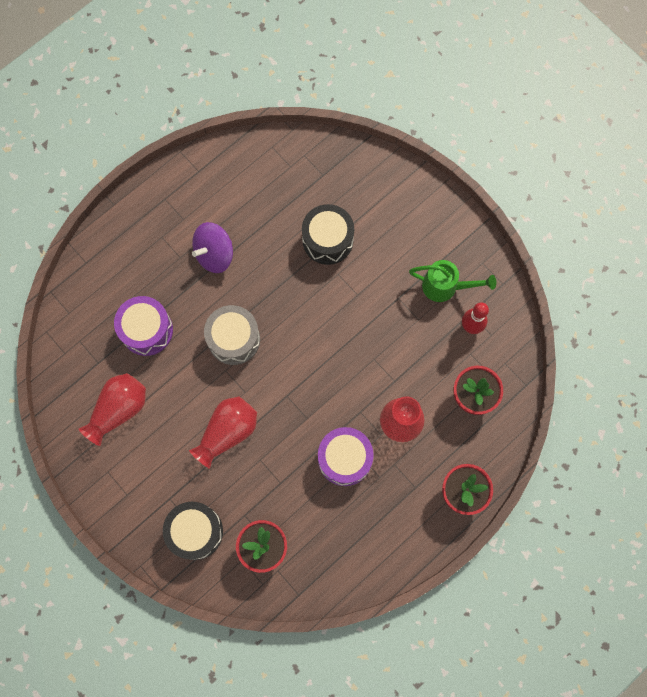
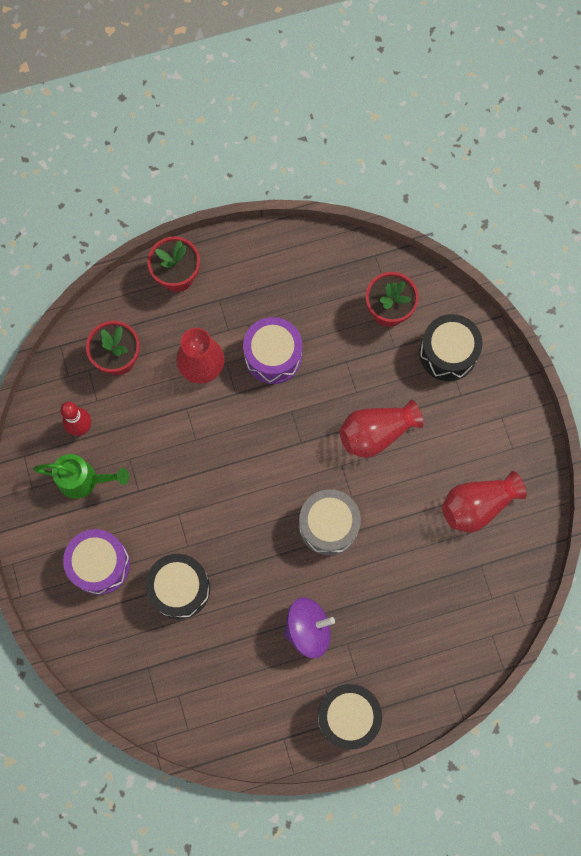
camera: 155 degrees left, 0 degrees up
purple drum [114,296,173,356] -> purple drum moved to [63,529,130,595]
green watering can [409,260,496,302] -> green watering can turned 150 degrees clockwise [33,454,130,499]
none -> black drum [318,684,382,750]

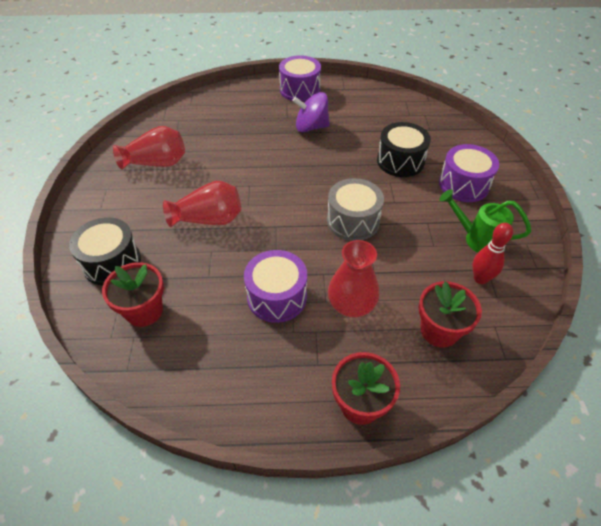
camera: 165 degrees left, 25 degrees down
grey drum [299,489,361,555] -> grey drum moved to [327,178,384,241]
black drum [318,684,382,750] -> purple drum [279,55,321,102]

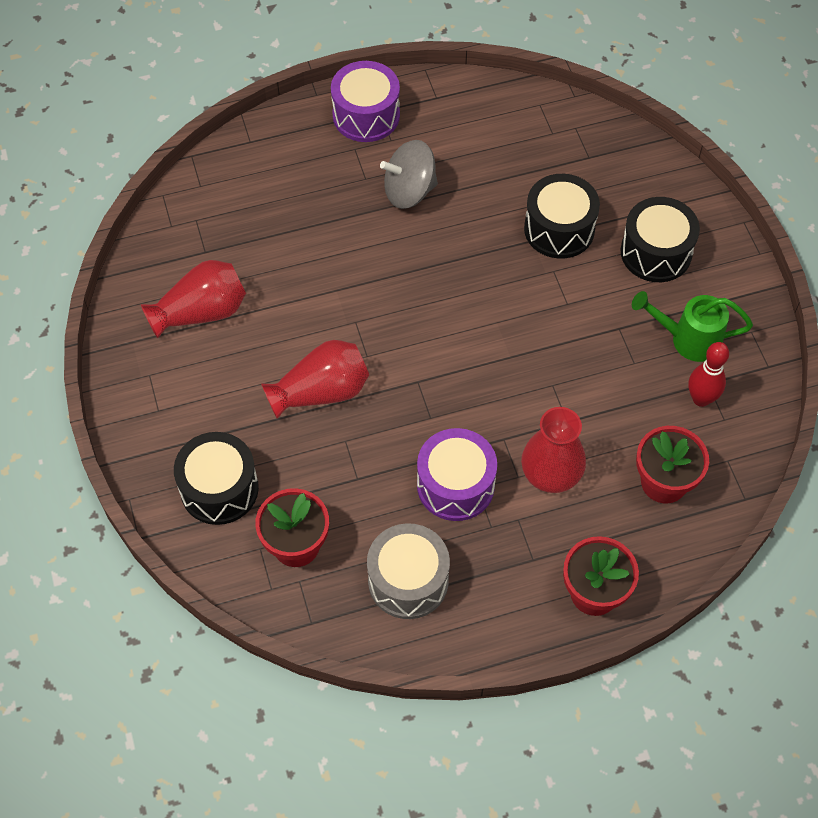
camera: 15 degrees left, 10 degrees up
purple spinning top [292,92,330,132] -> grey spinning top [380,140,438,209]
grey drum [327,178,384,241] -> grey drum moved to [367,523,450,619]
purple drum [439,144,499,202] -> black drum [621,197,700,282]

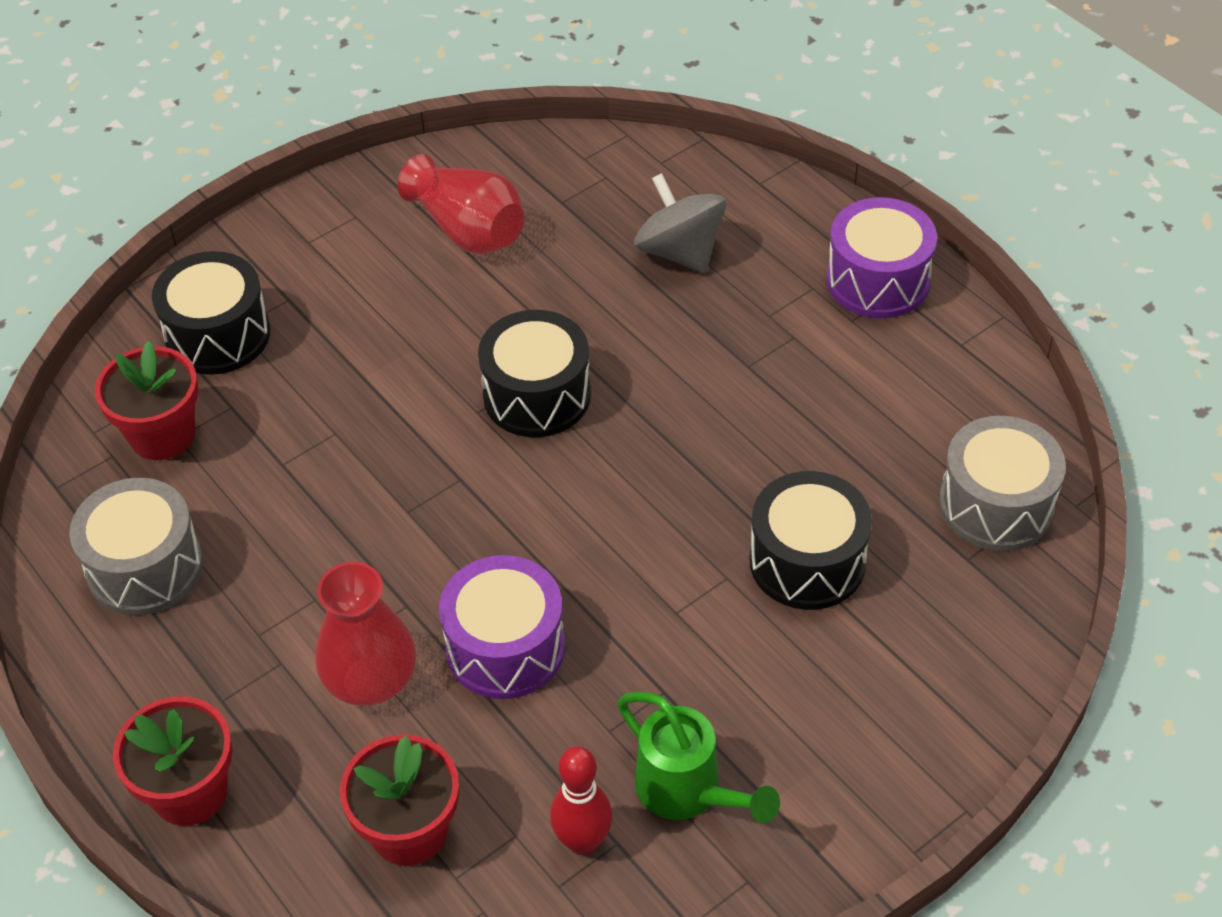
camera: 70 degrees right, 10 degrees down
red vase [261,340,369,419] -> none
grey spinning top [380,140,438,209] -> grey spinning top moved to [634,173,727,273]
purple drum [417,428,497,521] -> purple drum moved to [439,555,565,699]
black drum [621,197,700,282] -> black drum moved to [478,310,591,437]
green watering can [632,291,753,362] -> green watering can turned 150 degrees clockwise [617,692,780,823]
none -> grey drum [939,416,1066,551]

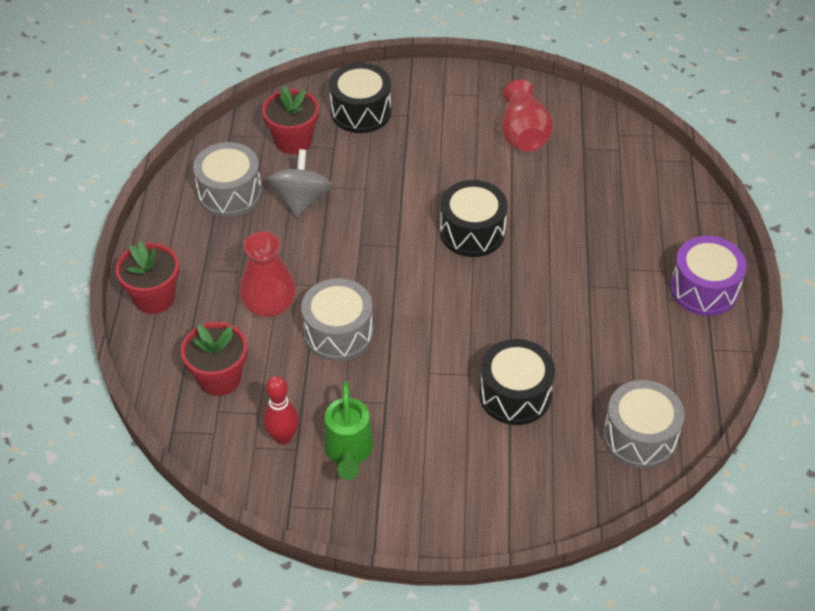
camera: 40 degrees right, 0 degrees up
purple drum [439,555,565,699] -> grey drum [301,278,373,361]
grey spinning top [634,173,727,273] -> grey spinning top moved to [267,149,332,218]

